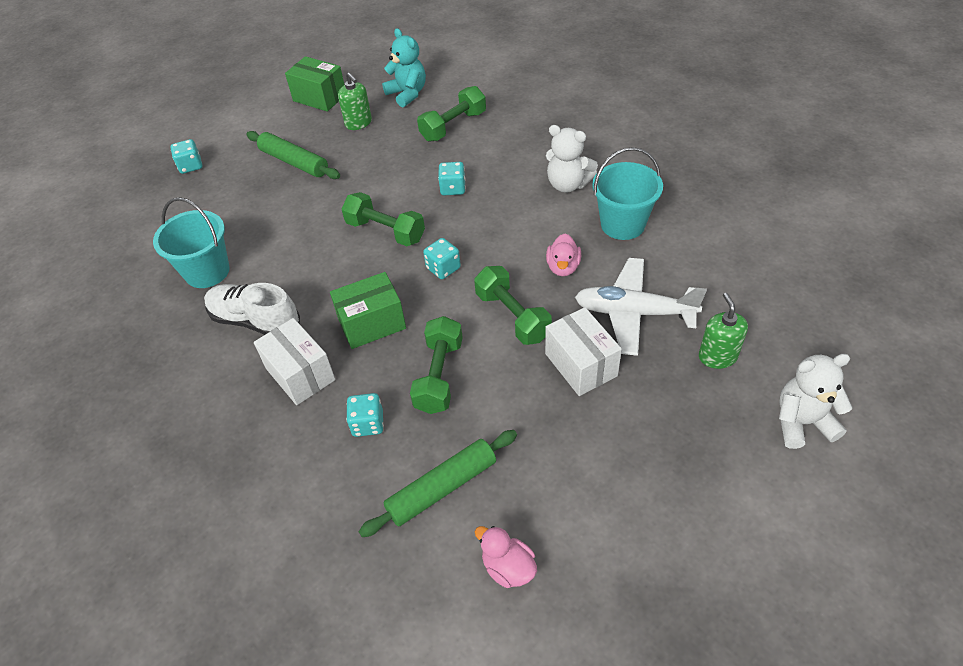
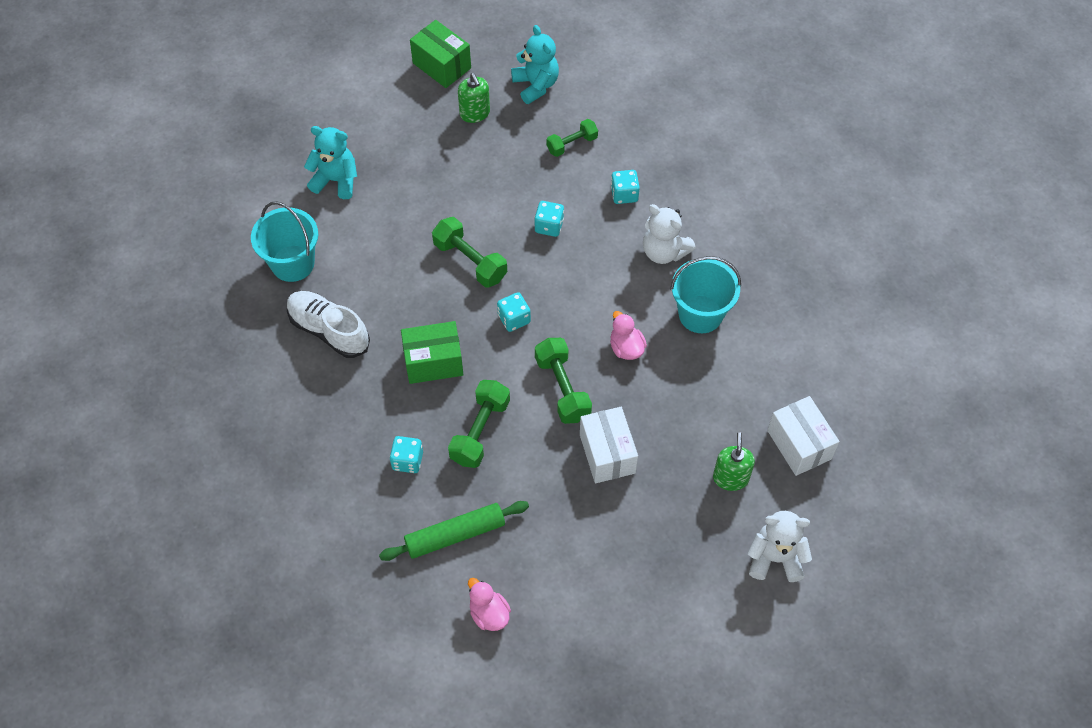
camera: 10 degrees right, 10 degrees up
turquoise dice [171,139,202,174] -> turquoise dice moved to [611,170,640,204]
green rolling pin [246,131,340,179] -> none
white box [254,318,335,405] -> white box moved to [767,396,839,476]
green dumbbell [417,86,486,142] -> green dumbbell [546,119,598,157], size x0.66
pink duck [546,233,581,276] -> pink duck turned 135 degrees clockwise [610,311,647,360]
white plane [575,258,707,356] -> none
none -> turquoise teddy bear [304,126,357,199]

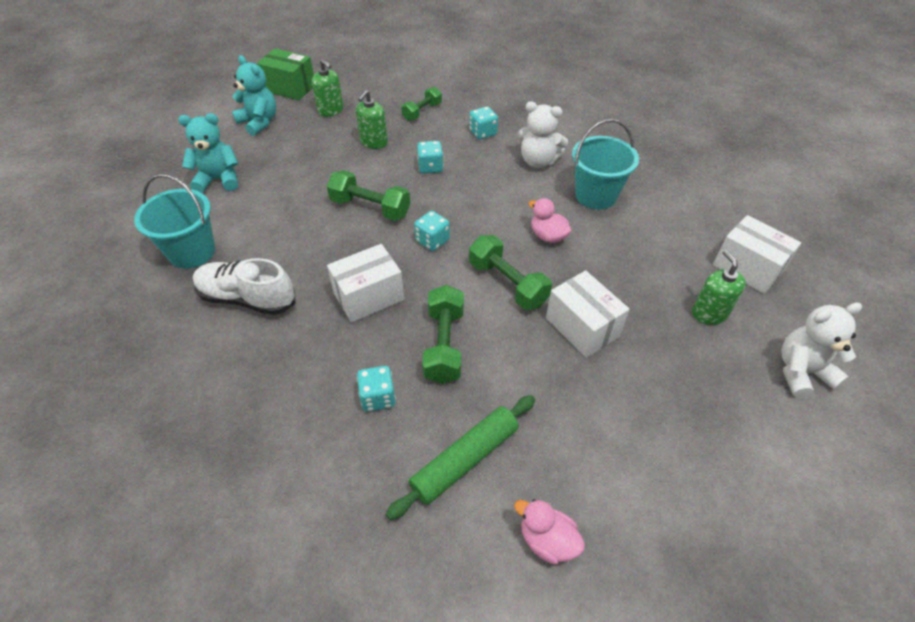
camera: 20 degrees left, 10 degrees down
green box [401,321,464,384] -> white box [327,244,404,323]
turquoise teddy bear [511,25,559,104] -> turquoise teddy bear moved to [232,55,276,136]
none -> green soap dispenser [356,90,388,149]

